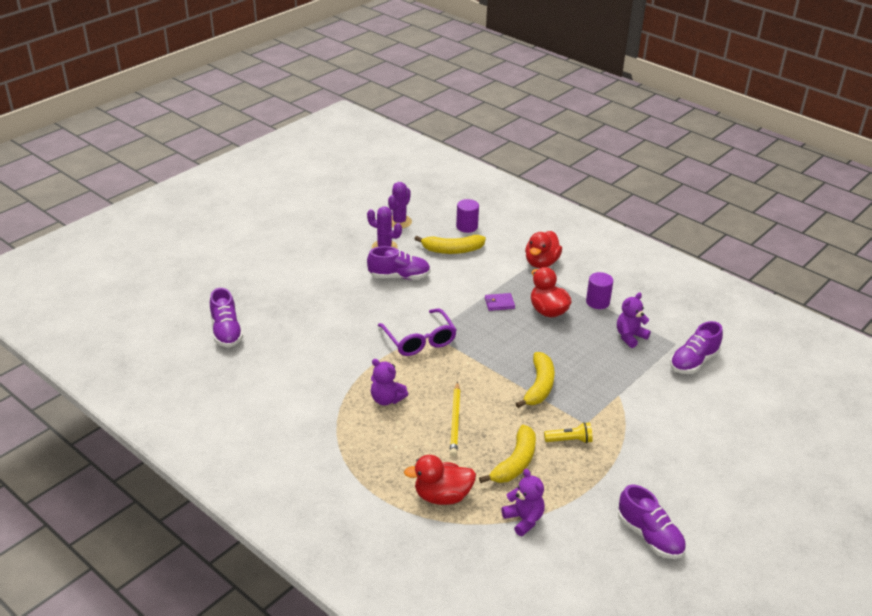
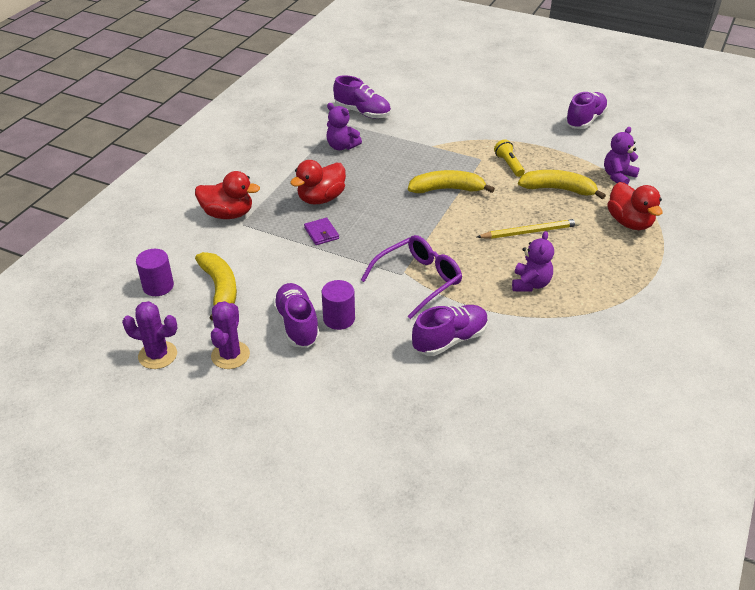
camera: 105 degrees left, 5 degrees up
purple shoe [210,288,243,347] -> purple shoe moved to [412,305,488,356]
purple cylinder [586,272,613,309] -> purple cylinder moved to [321,280,355,330]

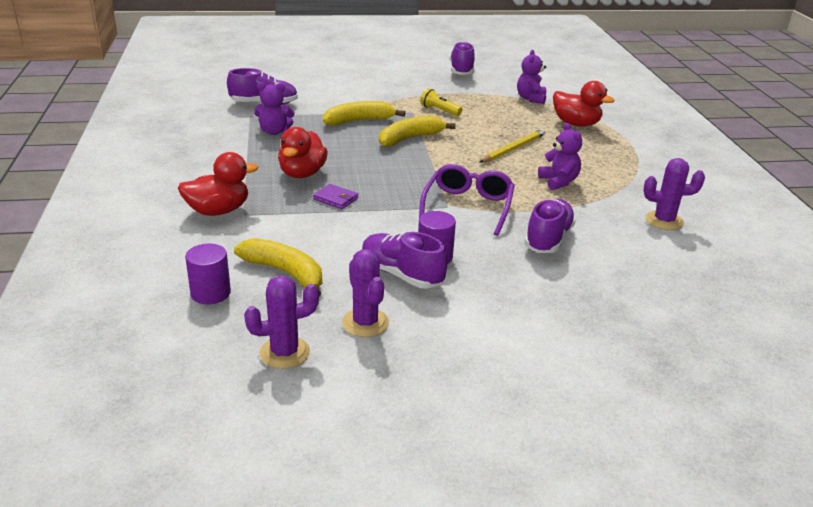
camera: 35 degrees left, 10 degrees down
yellow banana [518,170,606,199] -> yellow banana moved to [323,101,405,125]
none -> purple cactus [643,158,705,230]

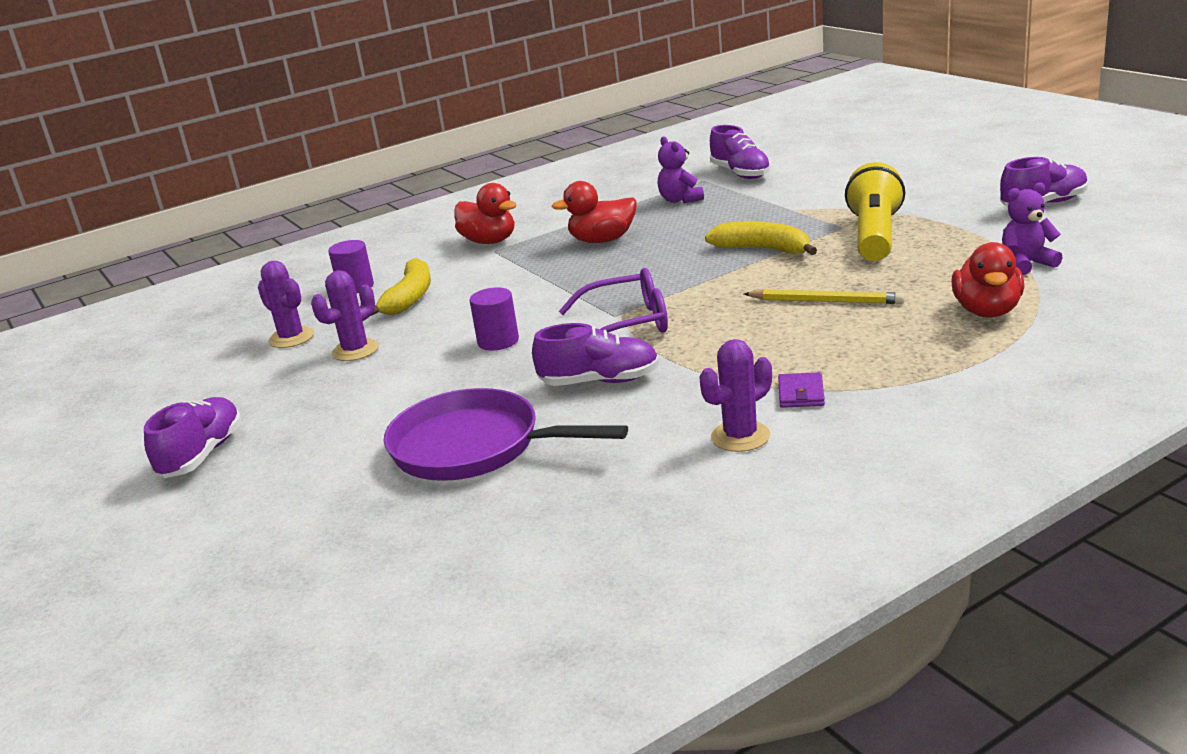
camera: 70 degrees right, 5 degrees down
purple wallet [313,184,358,209] -> purple wallet moved to [778,372,825,408]
yellow banana [323,101,405,125] -> none
purple shoe [362,232,447,289] -> purple shoe moved to [144,397,242,478]
yellow flashlight [421,88,462,116] -> yellow flashlight [845,162,905,261], size x2.10
purple teddy bear [538,123,582,190] -> none
purple cactus [643,158,705,230] -> purple cactus turned 75 degrees clockwise [699,339,772,452]
none -> purple pan [383,388,628,481]

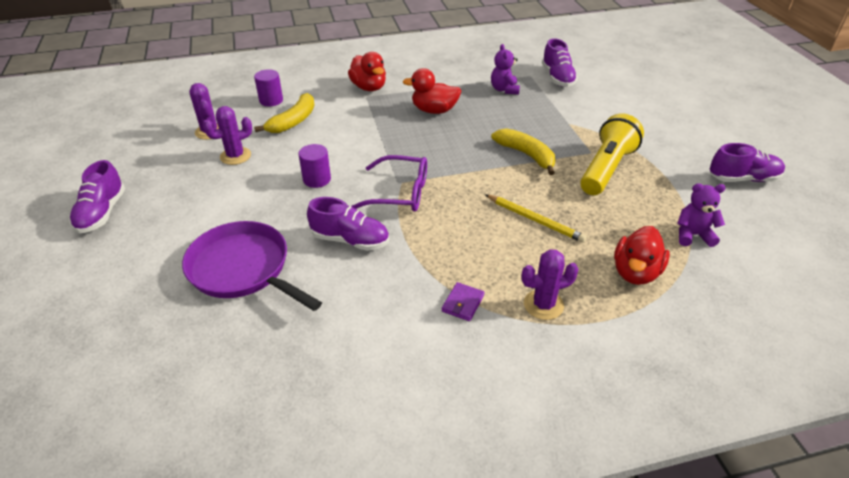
camera: 15 degrees right, 15 degrees up
purple shoe [144,397,242,478] -> purple shoe turned 150 degrees clockwise [69,160,125,233]
purple cactus [699,339,772,452] -> purple cactus moved to [521,249,578,320]

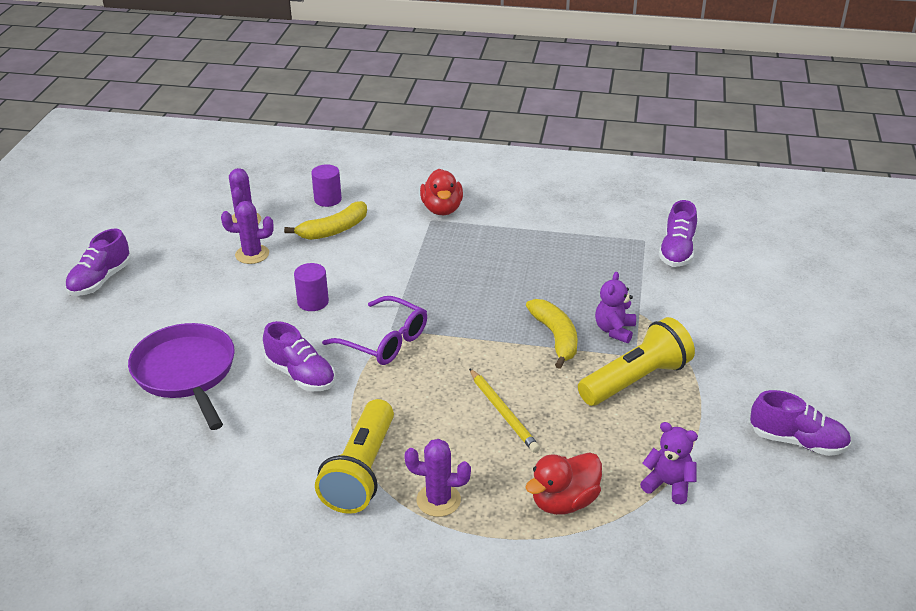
camera: 25 degrees right, 5 degrees down
red duck [403,68,461,114] -> none
purple wallet [442,282,485,321] -> yellow flashlight [315,399,394,514]
purple teddy bear [491,44,520,95] -> purple teddy bear moved to [595,272,636,343]

